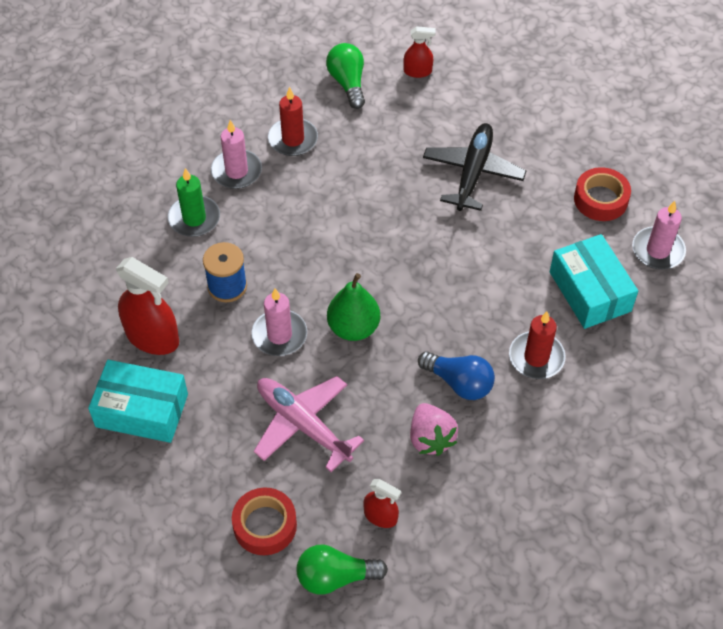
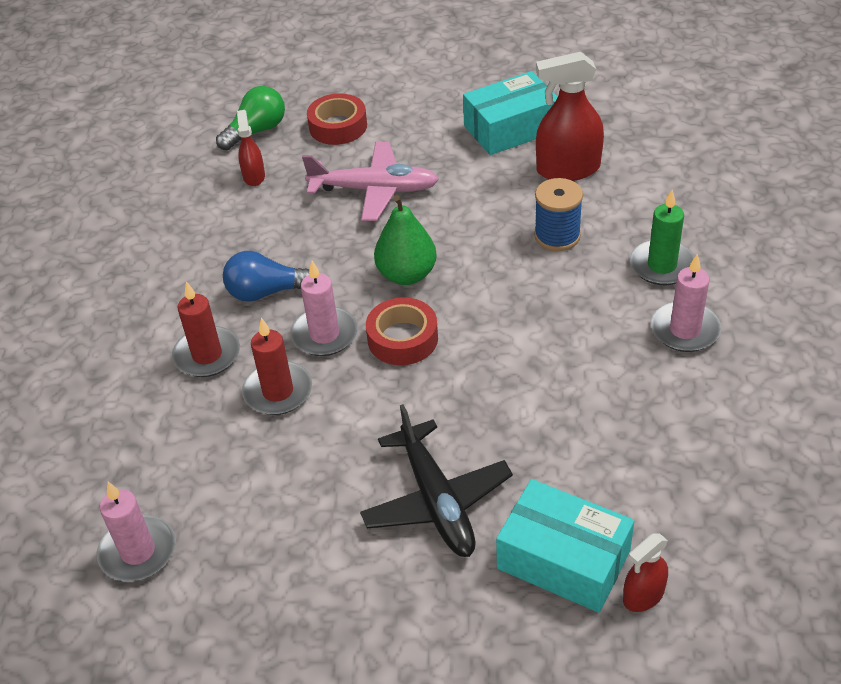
camera: 145 degrees right, 10 degrees down
pink candle [252,288,307,356] -> pink candle moved to [290,261,358,356]
red candle [268,87,318,156] -> red candle moved to [242,318,312,415]
green light bulb [326,43,365,109] -> none
red spray bottle [363,479,401,528] -> red spray bottle turned 90 degrees clockwise [237,110,265,186]
pink strawberry [410,403,458,456] -> none
turquoise box [550,234,638,329] -> turquoise box moved to [496,479,634,613]
red tape [574,167,631,221] -> red tape moved to [366,297,438,365]

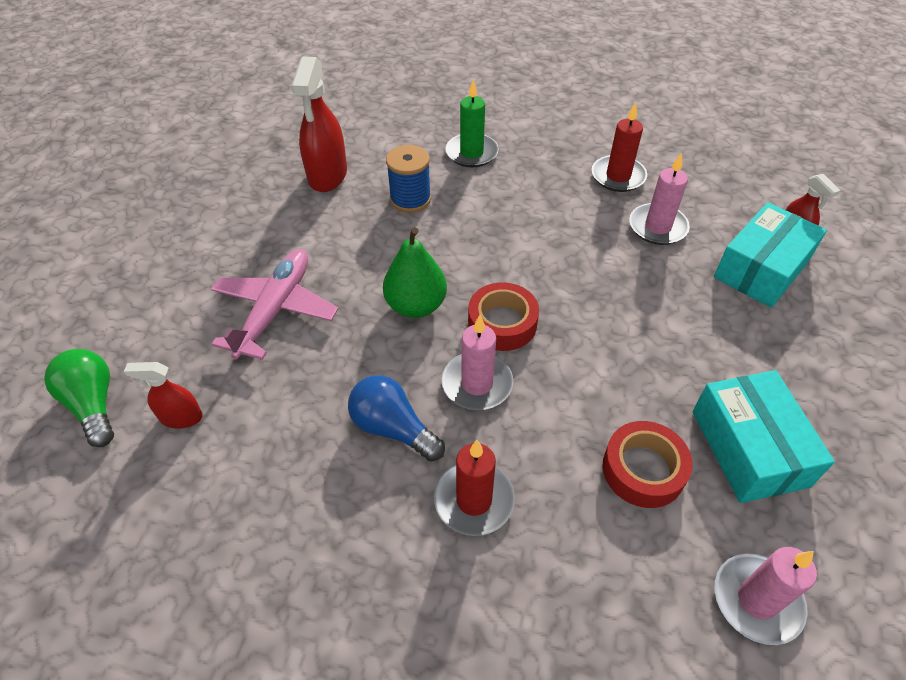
camera: 80 degrees left, 5 degrees up
blue light bulb [223,251,309,302] -> blue light bulb turned 120 degrees clockwise [348,375,445,462]
red candle [242,318,312,415] -> red candle moved to [592,102,647,192]
red tape [307,93,367,145] -> red tape moved to [602,421,692,508]
black plane [360,404,513,557] -> none
turquoise box [463,71,558,155] -> turquoise box moved to [692,370,835,503]
pink candle [651,254,721,352] -> pink candle moved to [629,152,690,245]

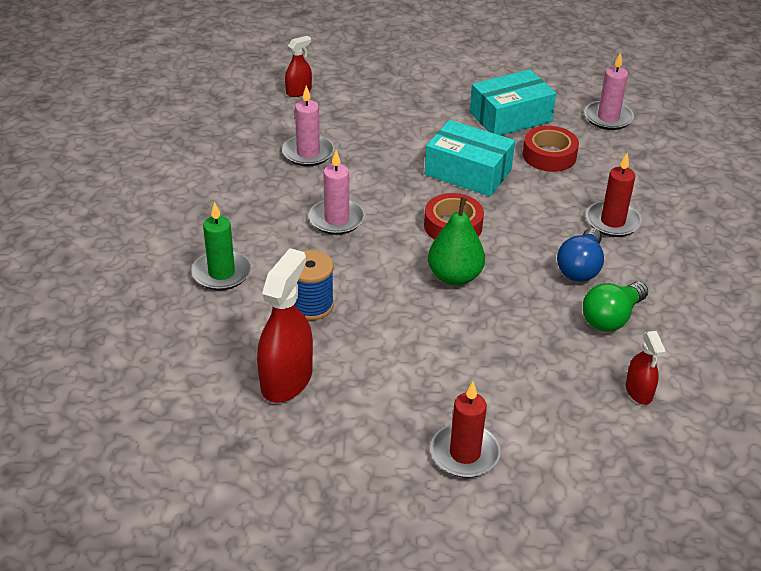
camera: 105 degrees left, 10 degrees down
green light bulb [44,349,114,447] -> green light bulb moved to [583,281,648,331]
pink plane [211,249,338,360] -> none
red spray bottle [291,56,347,192] -> red spray bottle turned 60 degrees counterclockwise [257,248,313,403]
pink candle [442,315,513,410] -> pink candle moved to [309,150,365,235]
red candle [592,102,647,192] -> red candle moved to [431,382,501,478]
turquoise box [714,202,827,308] -> turquoise box moved to [425,120,515,196]

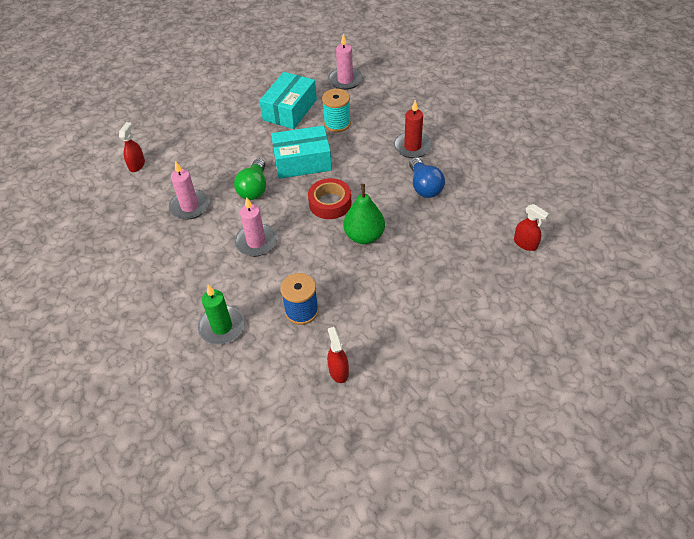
camera: 35 degrees left, 10 degrees up
red spray bottle [257,248,313,403] -> red spray bottle [327,327,349,383], size x0.54
red candle [431,382,501,478] -> none
red tape [523,126,579,172] -> turquoise spool [322,89,351,132]
green light bulb [583,281,648,331] -> green light bulb moved to [234,159,266,200]

